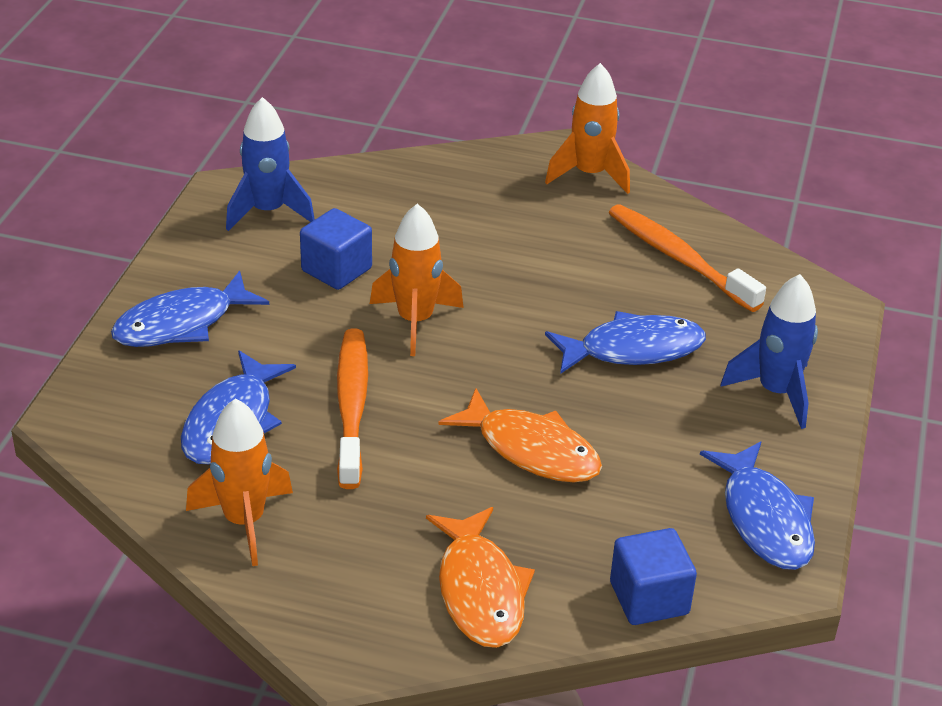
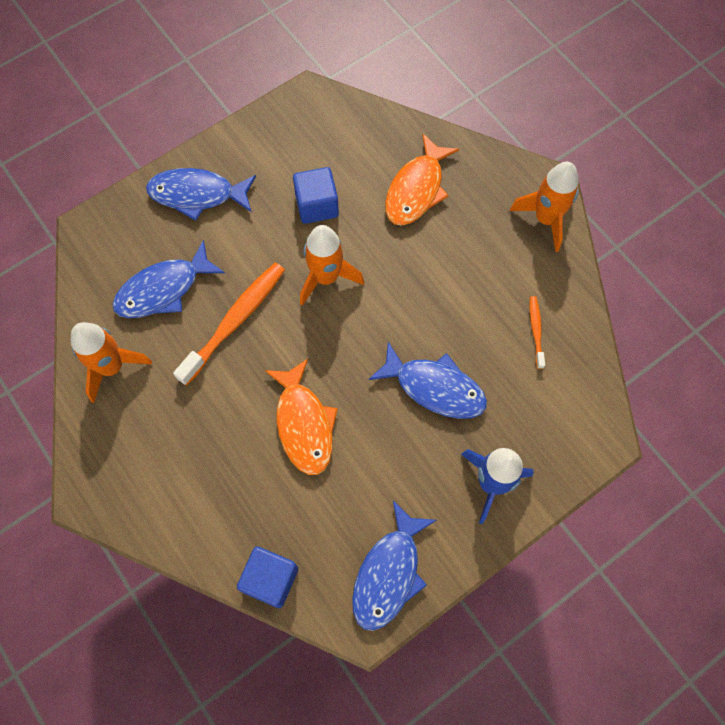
camera: 40 degrees right, 30 degrees up
blue rocket [226,97,315,231] -> none
orange fish [426,507,535,648] -> orange fish moved to [385,133,459,226]
orange toothbrush [609,204,766,312] -> orange toothbrush [529,296,545,369], size x0.50

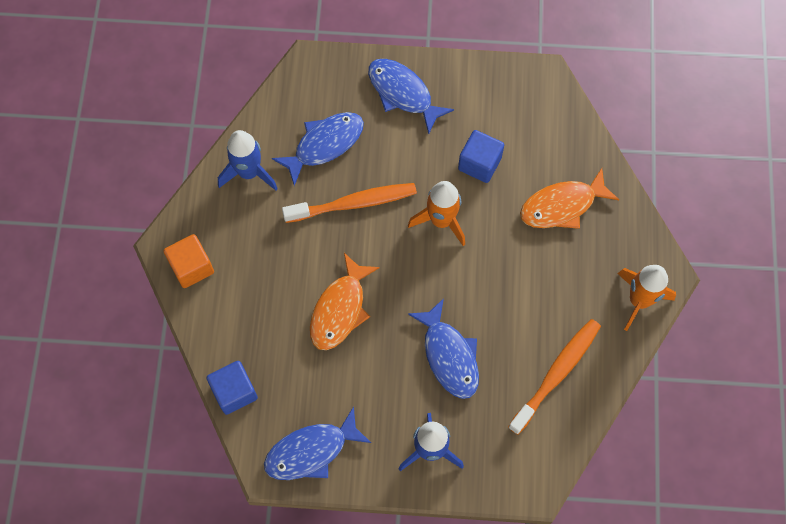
camera: 40 degrees right, 0 degrees up
orange rocket [71,322,152,403] -> blue rocket [218,130,278,190]
blue fish [112,240,225,318] -> blue fish turned 135 degrees clockwise [272,112,364,186]
orange toothbrush [529,296,545,369] -> orange toothbrush [508,319,601,435], size x2.02
none -> orange cube [164,234,214,288]

